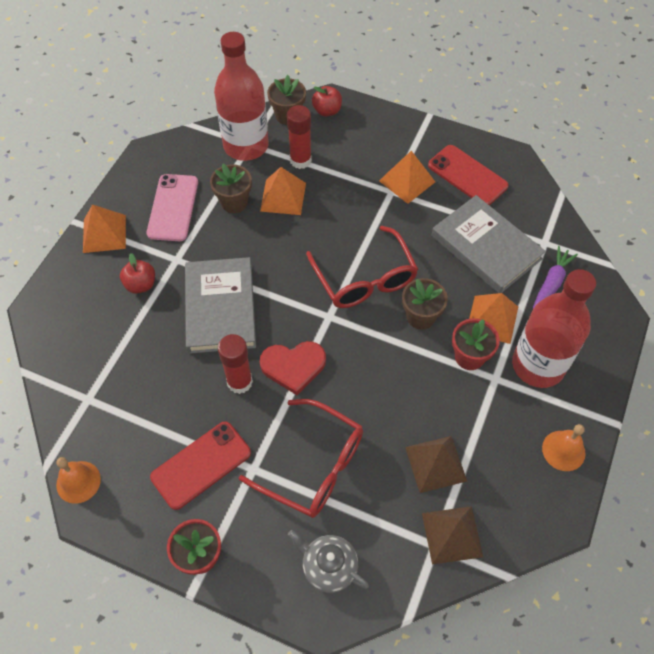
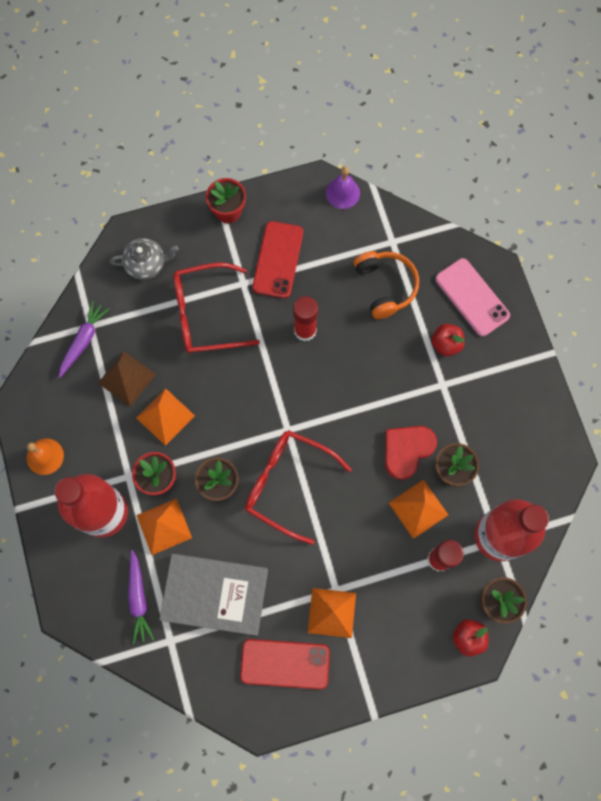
camera: 140 degrees right, 15 degrees up
orange bell [56,457,101,504] -> purple bell [326,167,360,209]
orange pyramid [83,204,126,253] -> orange pyramid moved to [136,388,195,446]
pink phone [147,174,198,241] -> pink phone moved to [435,258,510,336]
grey book [185,257,256,354] -> none
red heart [260,341,326,395] -> red heart moved to [385,426,437,480]
brown pyramid [422,506,483,565] -> purple carrot [59,301,109,378]
none -> orange headphones [354,251,419,319]

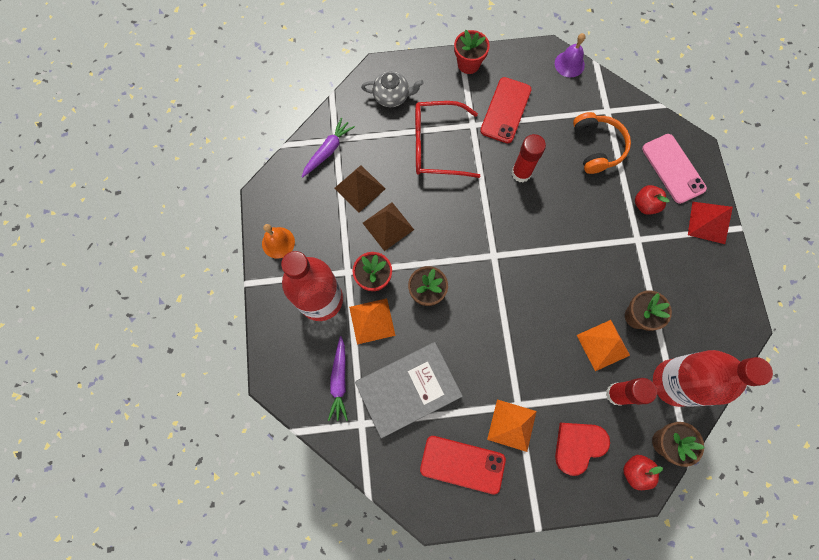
camera: 10 degrees right, 0 degrees up
orange pyramid [136,388,195,446] -> brown pyramid [363,202,414,251]
grey book [159,554,268,636] -> grey book turned 45 degrees counterclockwise [355,342,463,438]
red glasses [245,430,352,545] -> none
red heart [385,426,437,480] -> red heart moved to [555,423,610,476]
none -> red pyramid [688,202,733,244]

